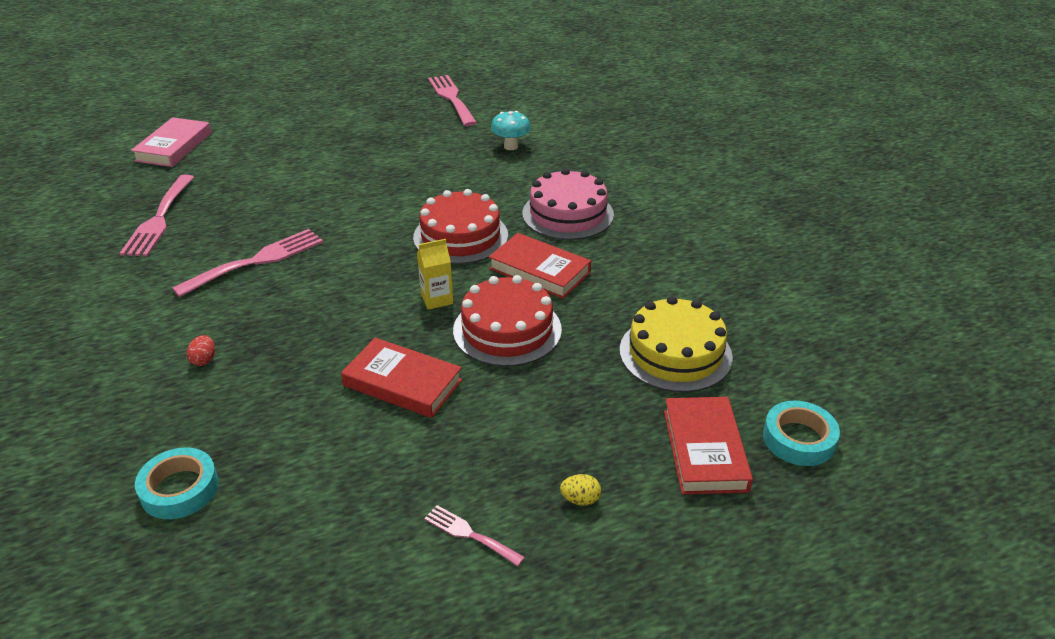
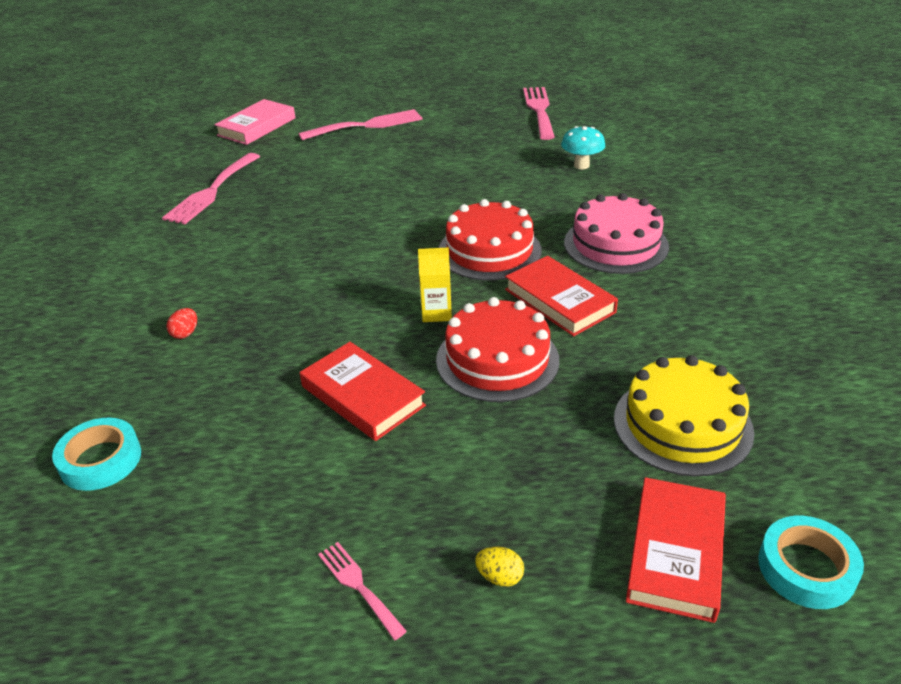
camera: 20 degrees right, 0 degrees up
pink fork [172,229,323,297] -> pink fork moved to [298,109,423,140]

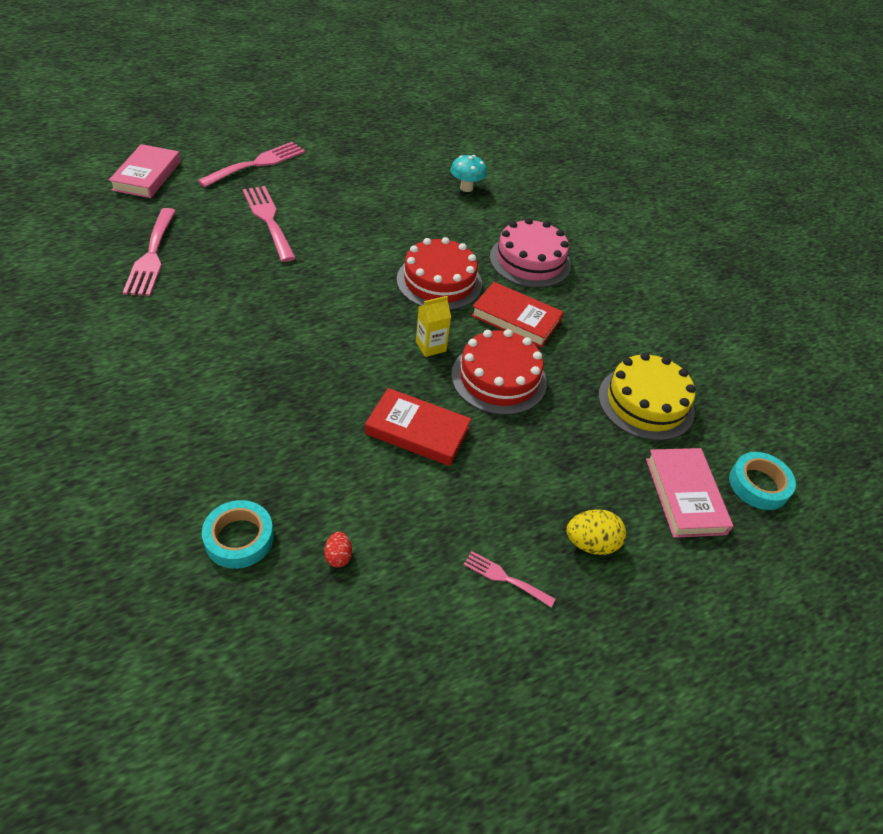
camera: 30 degrees left, 10 degrees up
red egg [166,308,197,339] -> red egg moved to [324,532,352,568]
yellow egg [475,547,524,587] -> yellow egg [566,509,626,555], size x1.70
pink fork [523,87,555,140] -> pink fork moved to [243,186,296,262]
red book [626,477,726,623] -> pink book [646,448,733,538]

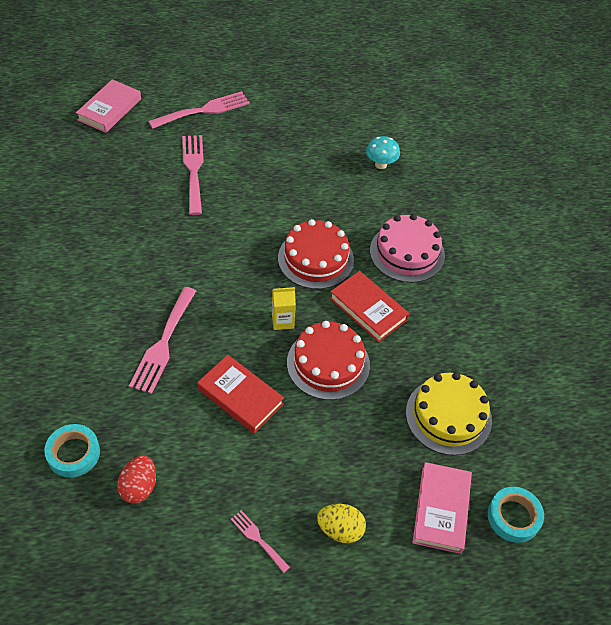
camera: 20 degrees right, 5 degrees up
pink fork [122,208,176,296] -> pink fork moved to [129,287,196,394]
red egg [324,532,352,568] -> red egg [117,455,156,503], size x1.70

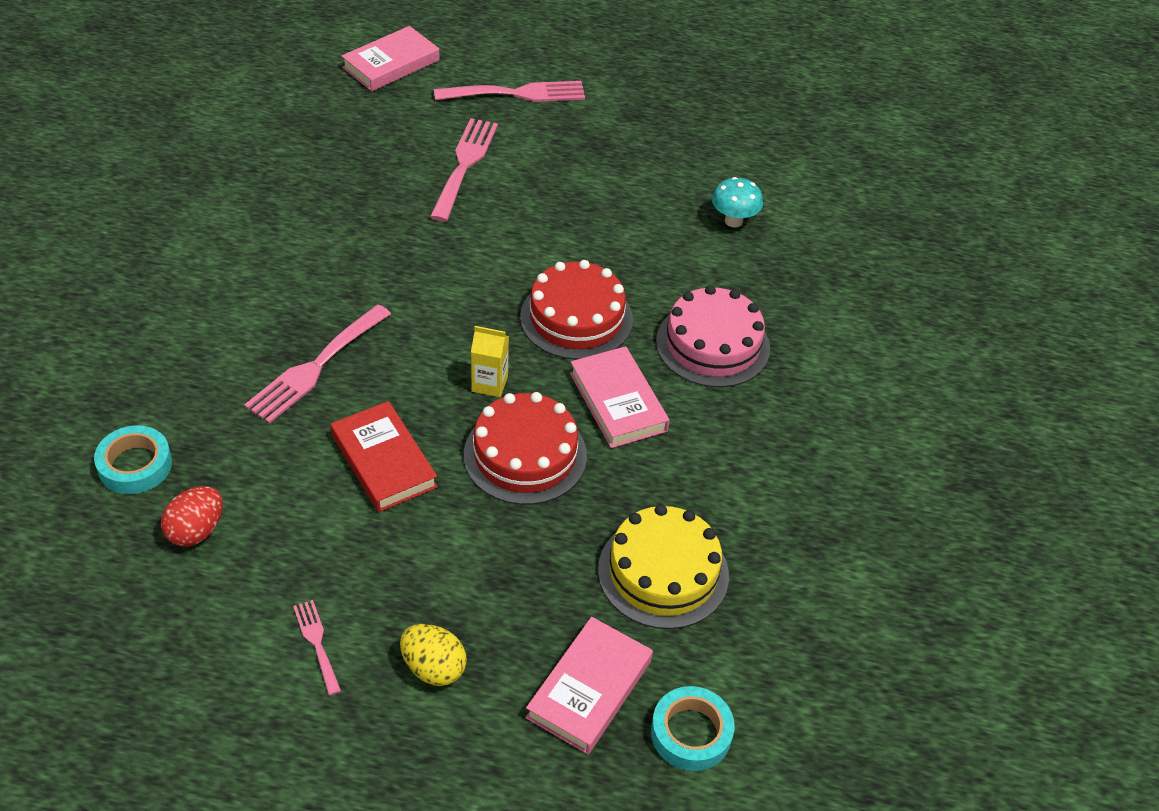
camera: 20 degrees right, 5 degrees down
red book [330,271,409,342] -> pink book [570,346,670,448]

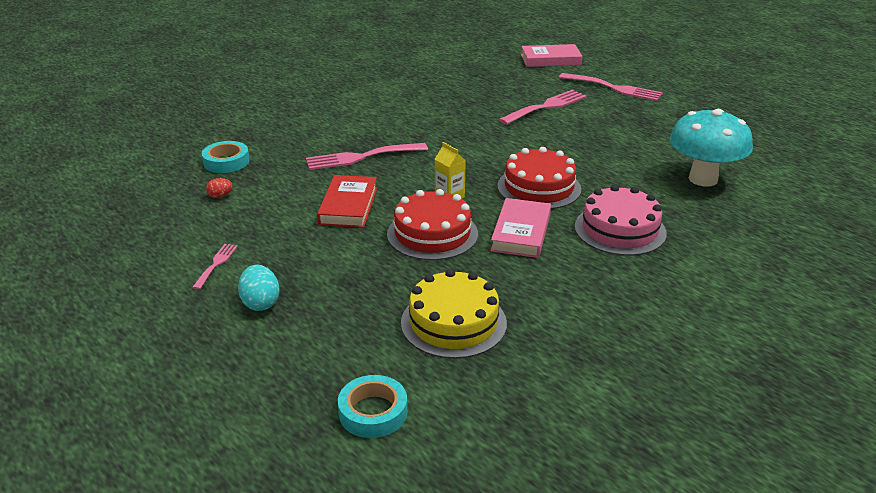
camera: 40 degrees right, 15 degrees down
red egg [161,486,223,546] -> red egg [206,178,233,198], size x0.59
yellow egg [400,624,467,686] -> turquoise egg [238,265,280,311]
pink book [526,617,653,754] -> none
turquoise mushroom [712,177,763,227] -> turquoise mushroom [670,109,753,186], size x1.96

